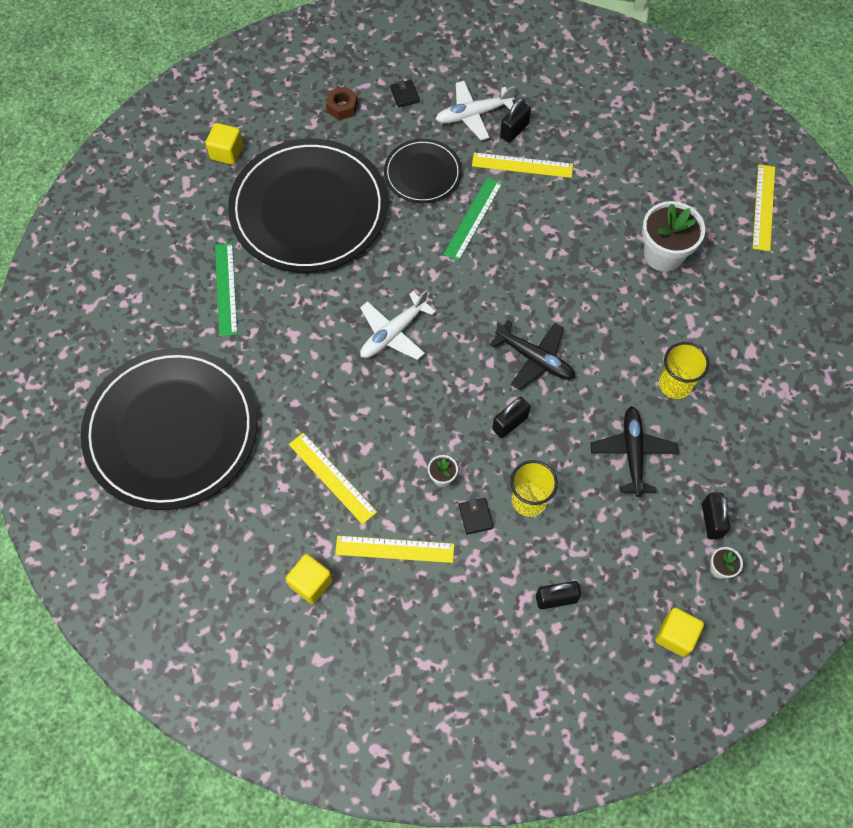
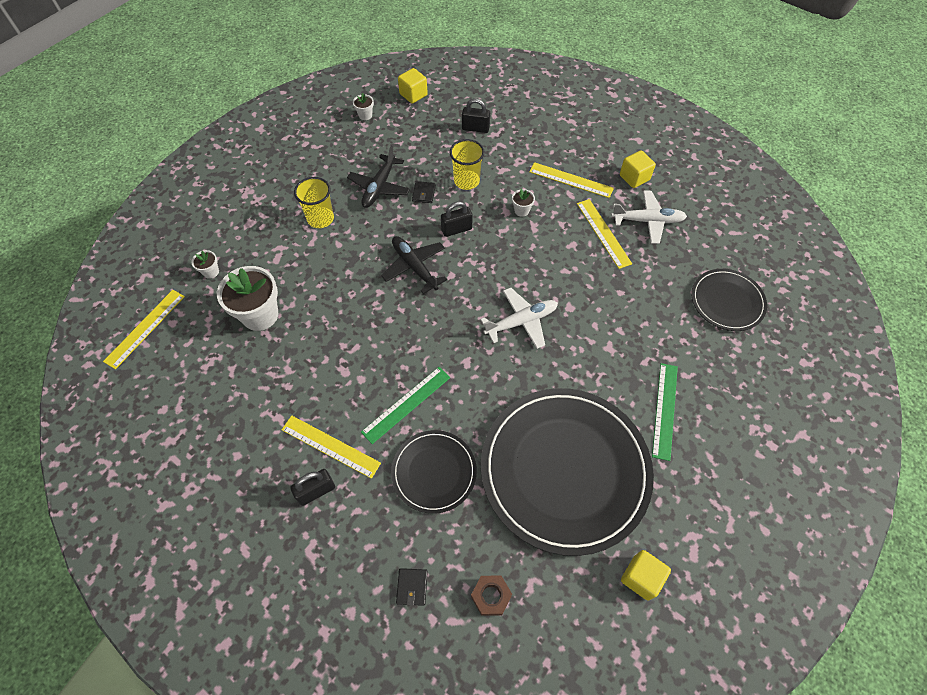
camera: 160 degrees left, 5 degrees down
black plate [80,348,257,510] -> black plate [692,269,767,331], size x0.50
white plane [436,81,515,140] -> white plane moved to [611,191,687,244]
black wallet [459,498,493,535] -> black wallet moved to [412,181,436,203]
black padlock [702,493,730,539] -> none
none -> white flower pot [191,250,219,279]

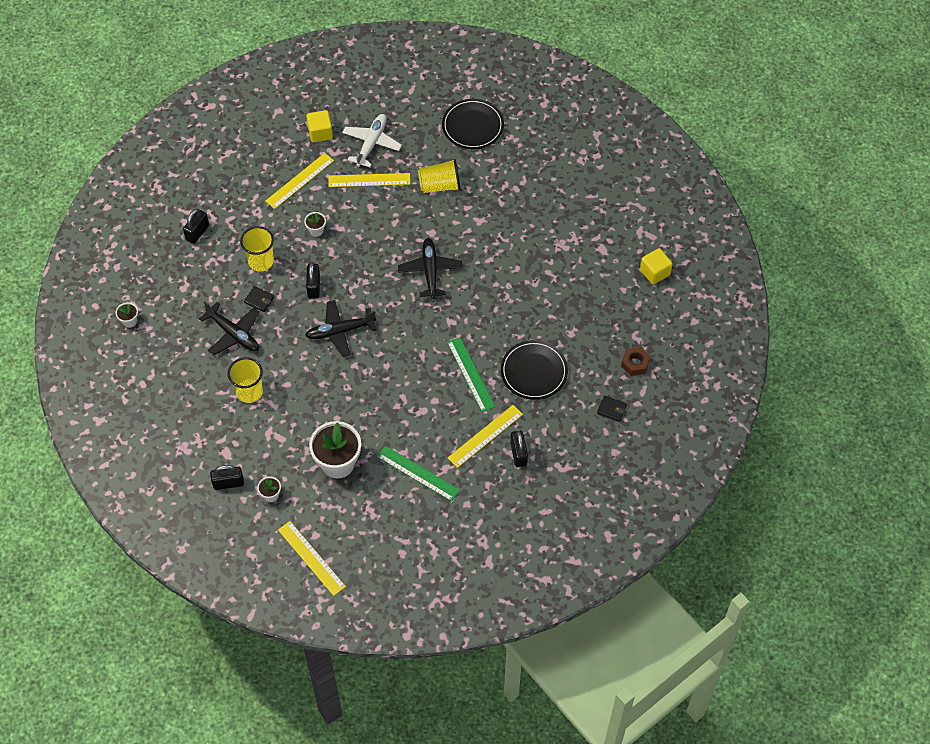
camera: 70 degrees left, 0 degrees up
yellow cube [398,68,428,103] -> none
white plane [480,288,558,349] -> black plane [398,238,463,299]
black plate [481,388,654,556] -> none
green ruler [652,363,678,461] -> green ruler moved to [377,446,460,502]
none -> black padlock [210,465,244,490]
none -> yellow cup [418,159,461,193]

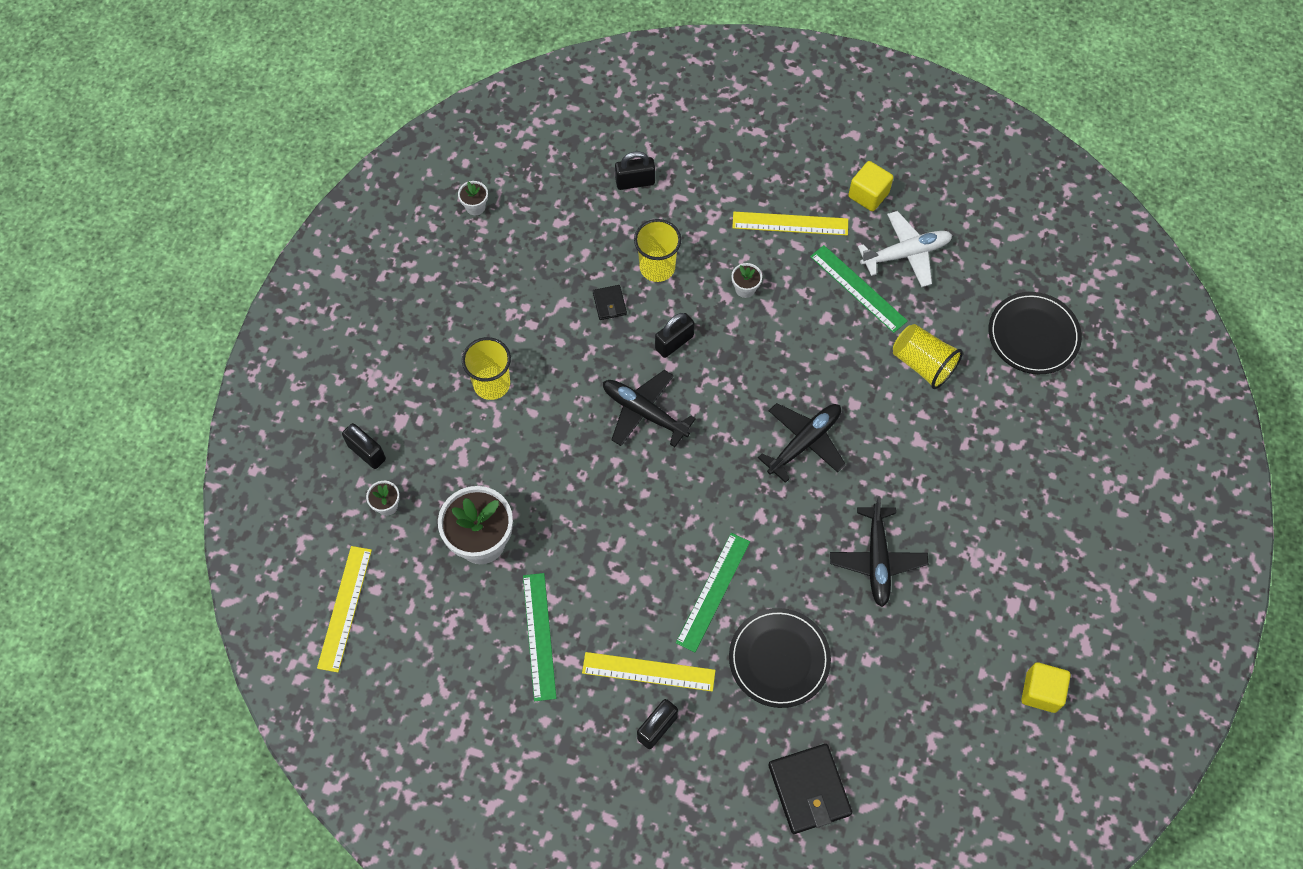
camera: 50 degrees right, 5 degrees up
black plane [199,301,260,355] -> black plane moved to [830,496,928,607]
yellow ruler [328,173,410,187] -> green ruler [810,245,908,333]
black wallet [597,395,627,422] -> black wallet [768,744,852,834], size x1.94
brown nut [621,347,650,376] -> none

